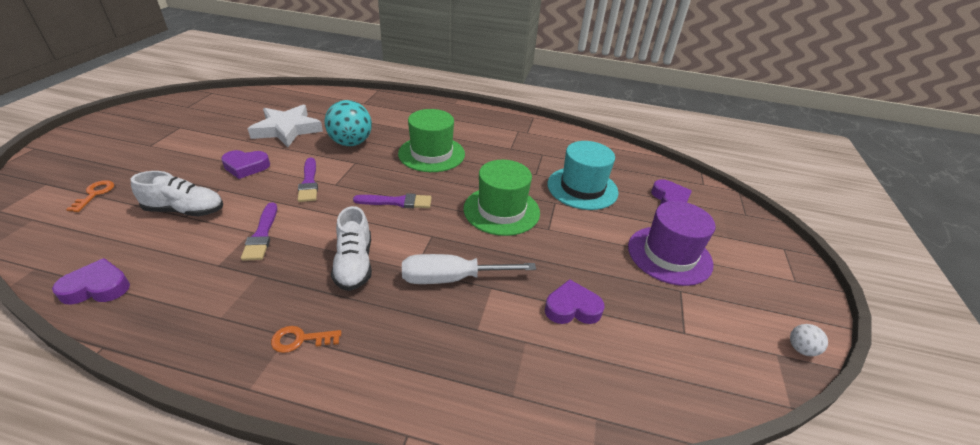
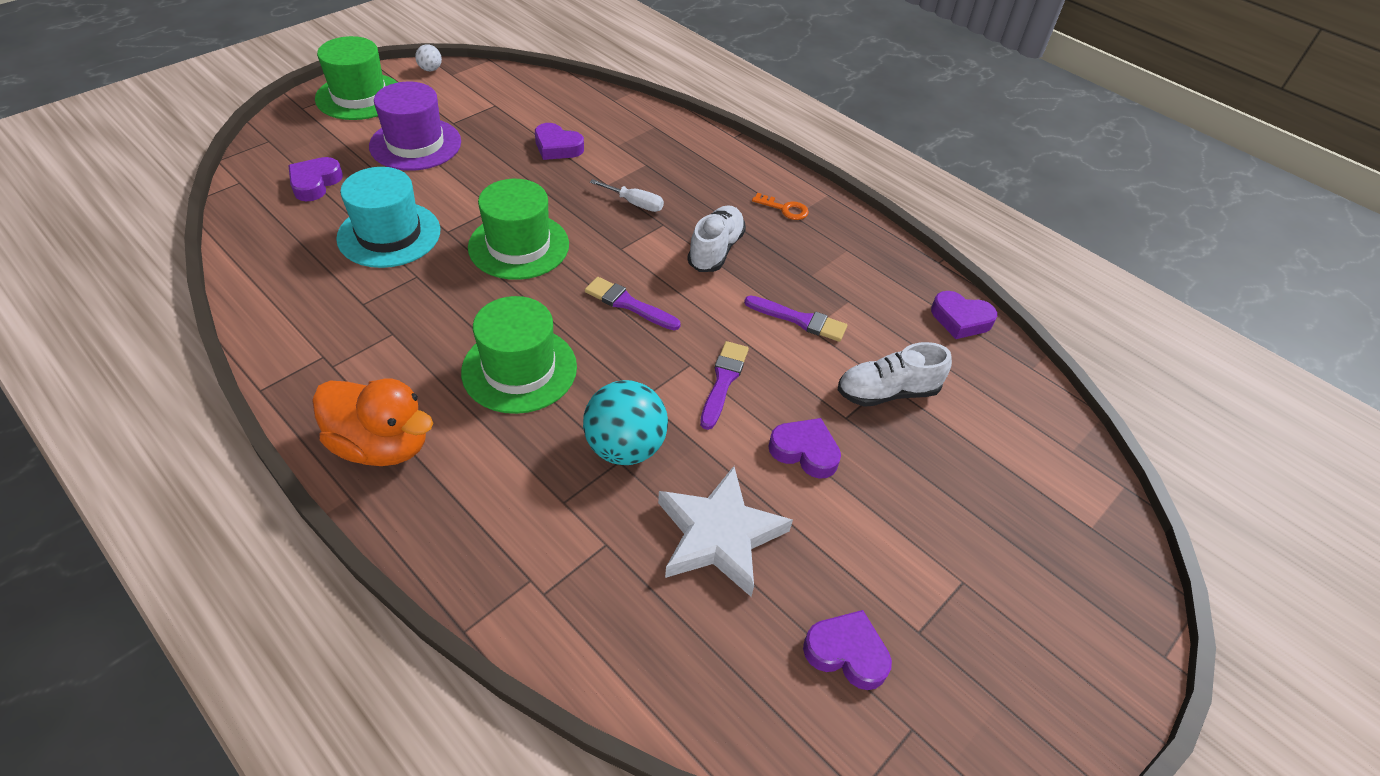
camera: 150 degrees left, 10 degrees up
orange key [66,180,114,212] -> none
white shoe [130,171,223,216] -> white shoe turned 45 degrees counterclockwise [838,342,952,407]
purple brush [241,202,277,261] -> purple brush turned 90 degrees clockwise [744,295,847,342]
white screwdriver [402,254,536,284] -> white screwdriver [590,179,664,212], size x0.59
none -> orange duck [312,379,433,466]
none -> green hat [315,36,398,120]
none -> purple heart [803,610,892,690]

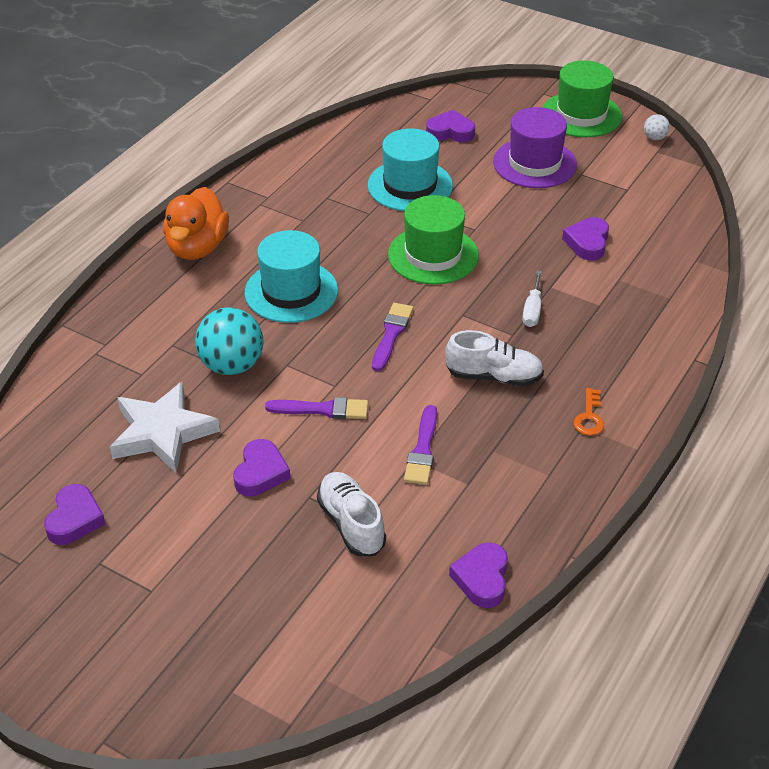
camera: 80 degrees right, 5 degrees down
green hat [461,296,577,414] -> turquoise hat [245,230,338,323]

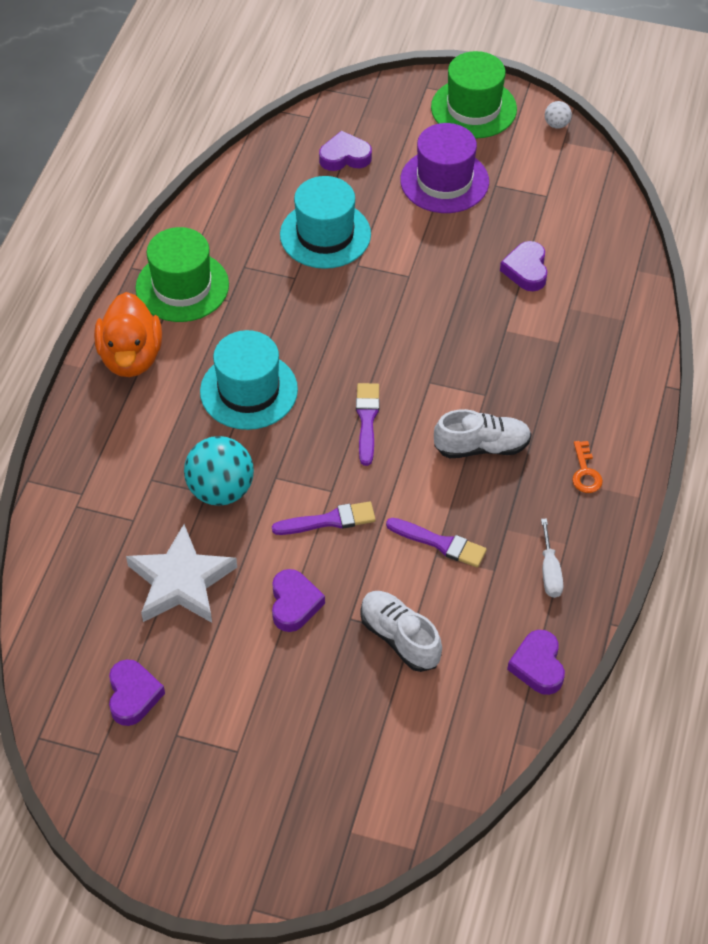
camera: 15 degrees left, 10 degrees up
green hat [388,195,479,285] -> green hat moved to [135,227,229,322]
purple brush [404,405,437,485] -> purple brush turned 60 degrees counterclockwise [386,518,487,568]
white screwdriver [522,270,542,327] -> white screwdriver moved to [541,518,563,598]

